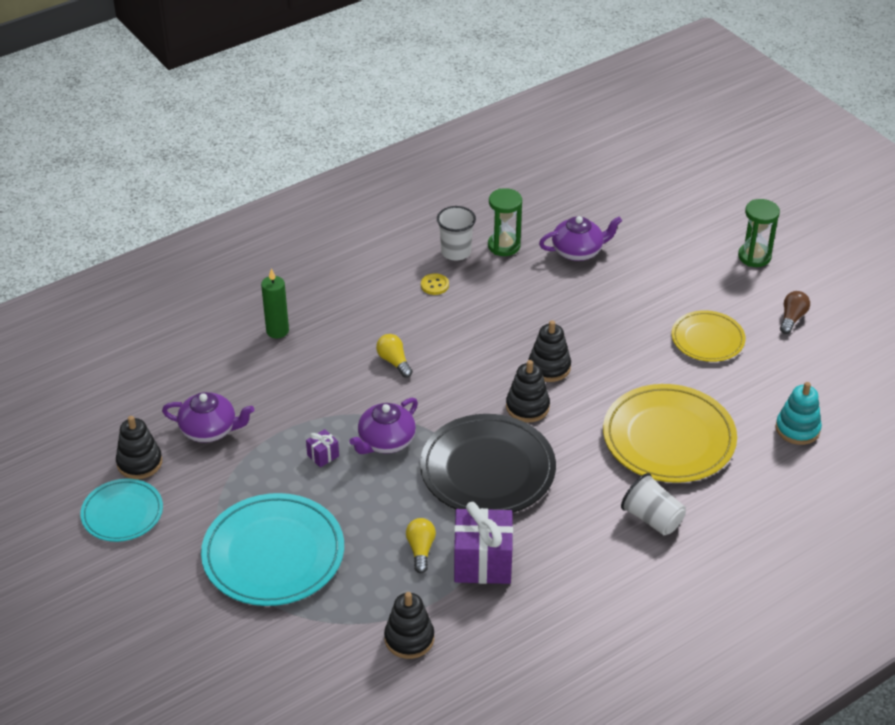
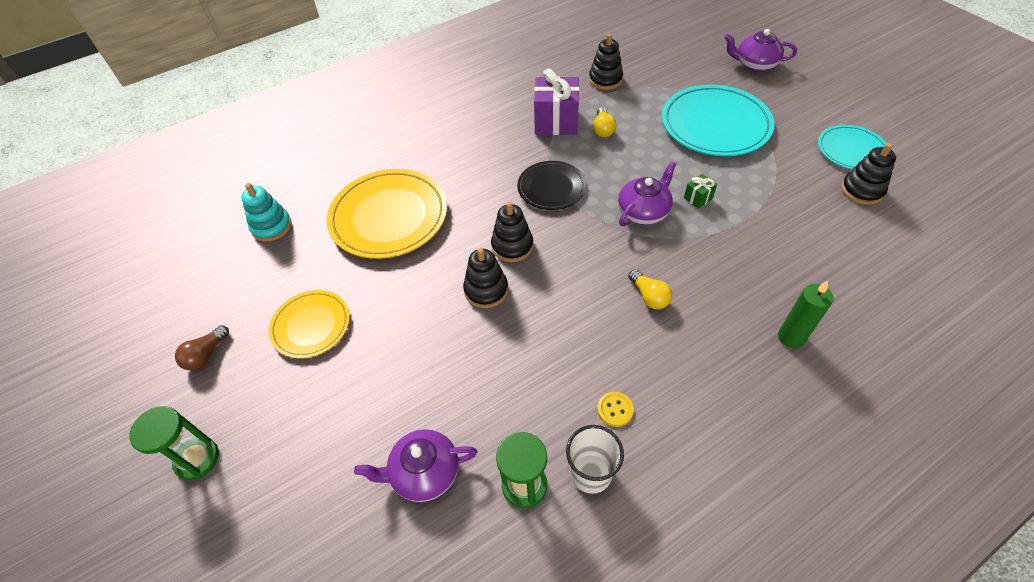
camera: 175 degrees left, 10 degrees up
purple teapot [162,392,254,443] -> purple teapot moved to [724,29,797,72]
purple gift [306,429,339,468] -> green gift [684,174,717,209]
black plate [420,414,556,513] -> black plate [517,161,586,210], size x0.59
white cup [621,473,686,535] -> none

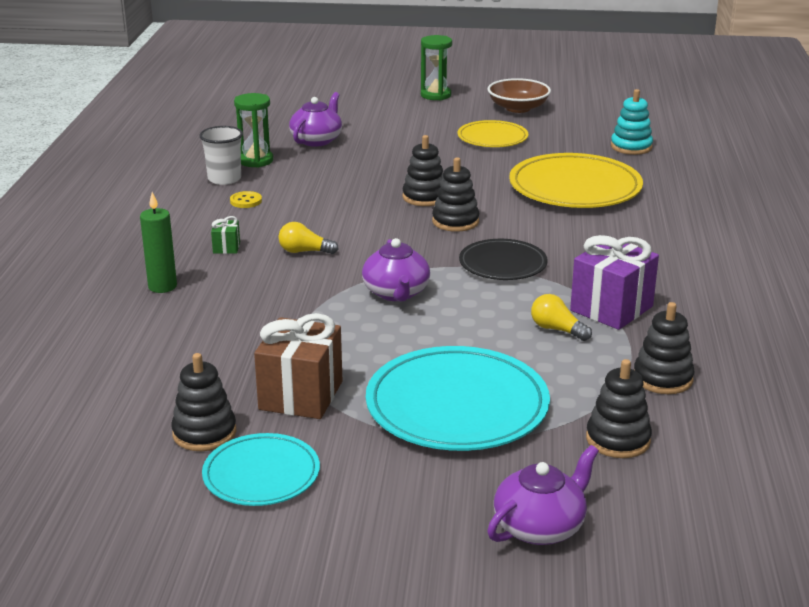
camera: 125 degrees right, 25 degrees down
brown light bulb [175,325,229,371] -> brown bowl [487,78,551,113]
green gift [684,174,717,209] -> green gift moved to [211,216,240,254]
none -> brown gift [254,313,342,419]
none -> black stacking toy [586,359,652,458]

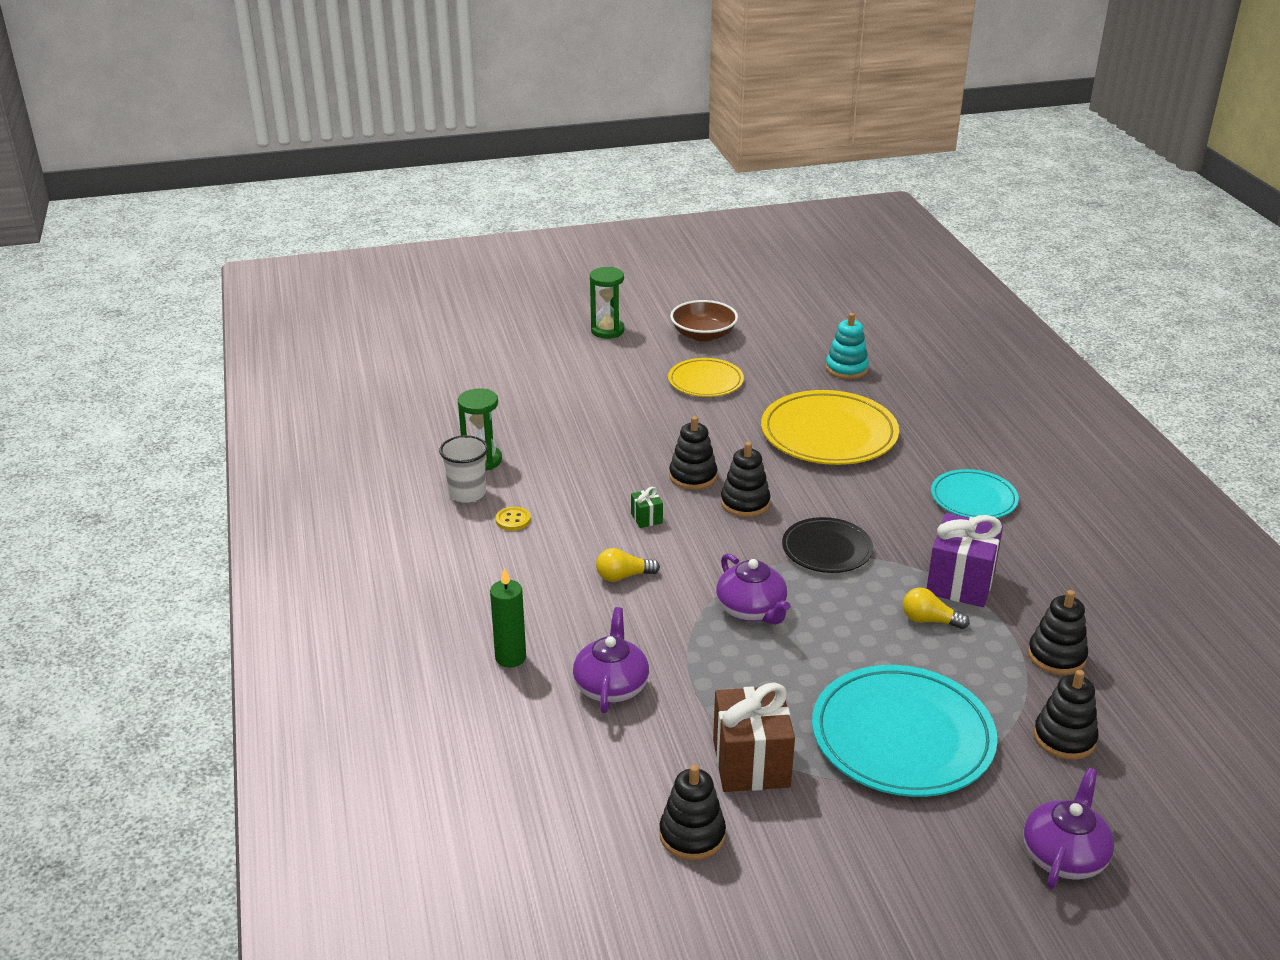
camera: 20 degrees left, 5 degrees up
turquoise plate [202,433,320,506] -> turquoise plate moved to [931,469,1019,518]
green gift [211,216,240,254] -> green gift moved to [631,487,663,528]
purple teapot [289,92,342,147] -> purple teapot moved to [573,607,649,713]

